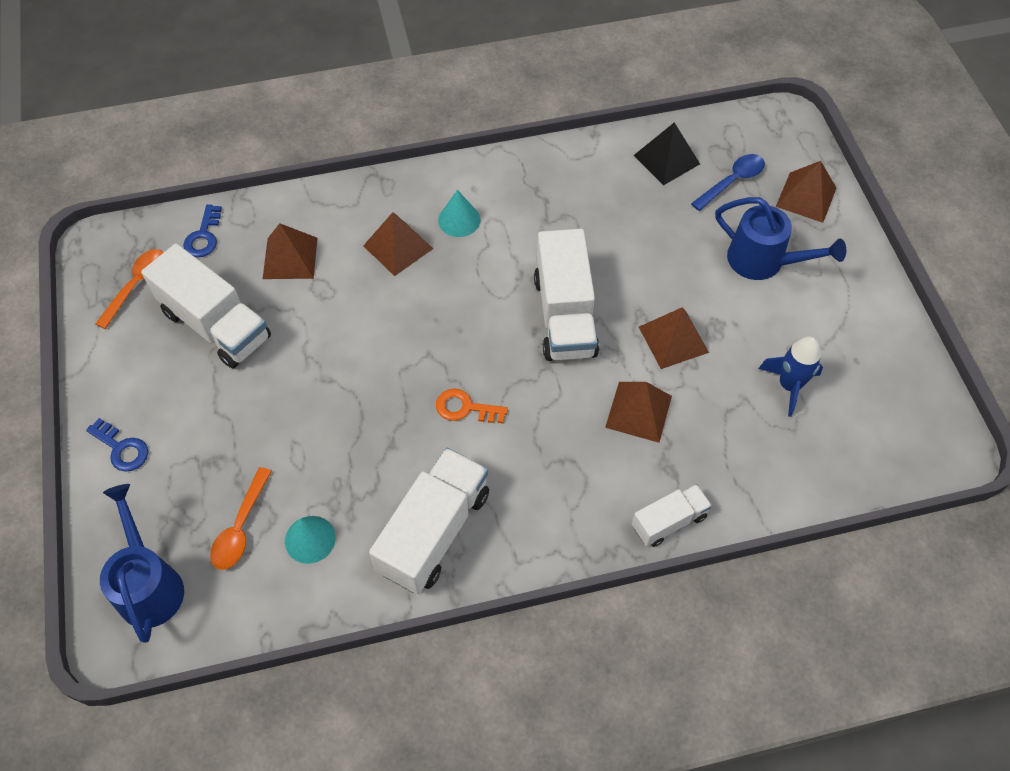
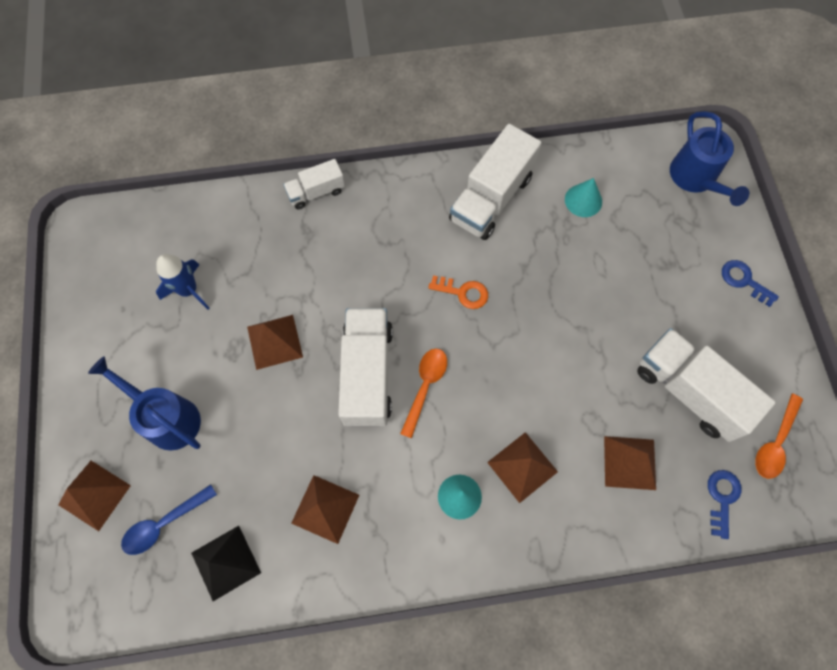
camera: 175 degrees left, 10 degrees up
orange spoon [210,467,272,570] -> orange spoon moved to [400,348,447,438]
brown pyramid [605,382,672,443] -> brown pyramid moved to [291,475,359,544]

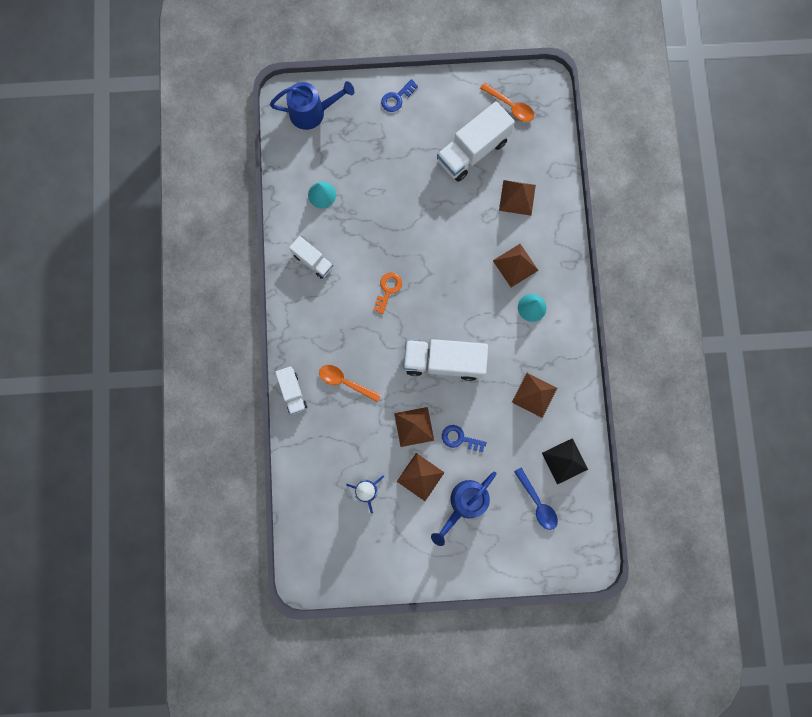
camera: 85 degrees left, 10 degrees up
brown pyramid [59,461,131,531] -> brown pyramid moved to [396,453,445,501]
orange spoon [400,348,447,438] -> orange spoon moved to [319,365,381,402]
white truck [449,124,542,240] -> white truck [289,236,333,279], size x0.55
blue key [708,470,741,539] -> blue key moved to [442,425,487,452]

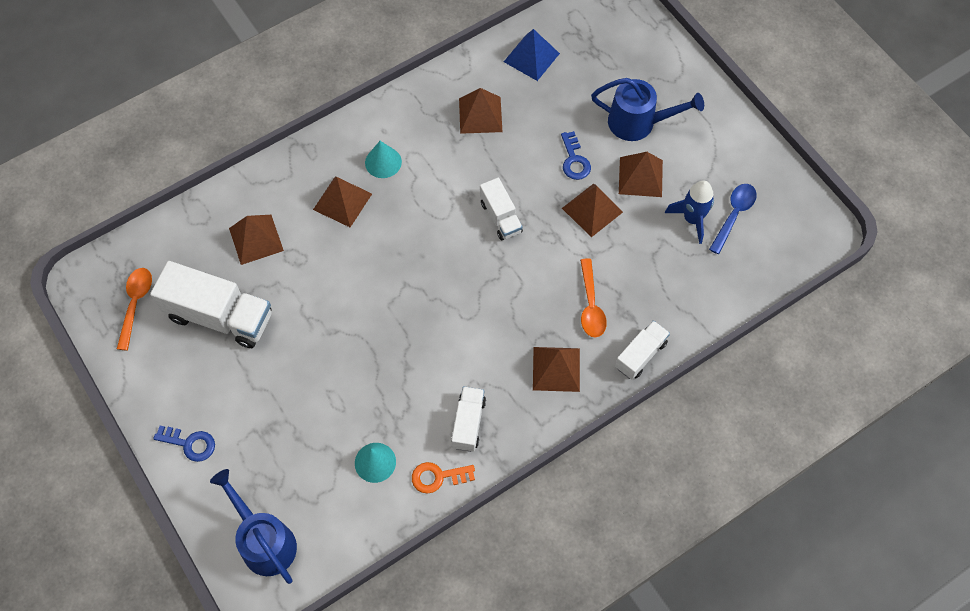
camera: 120 degrees left, 15 degrees down
orange key [374,272,402,314] -> orange key moved to [412,462,475,494]
white truck [404,339,488,381] -> white truck [480,178,523,240], size x0.55
blue spoon [514,468,558,530] -> blue spoon moved to [709,184,757,254]
black pyramid [542,438,588,485] -> blue pyramid [504,29,560,81]
none -> brown pyramid [533,347,580,392]

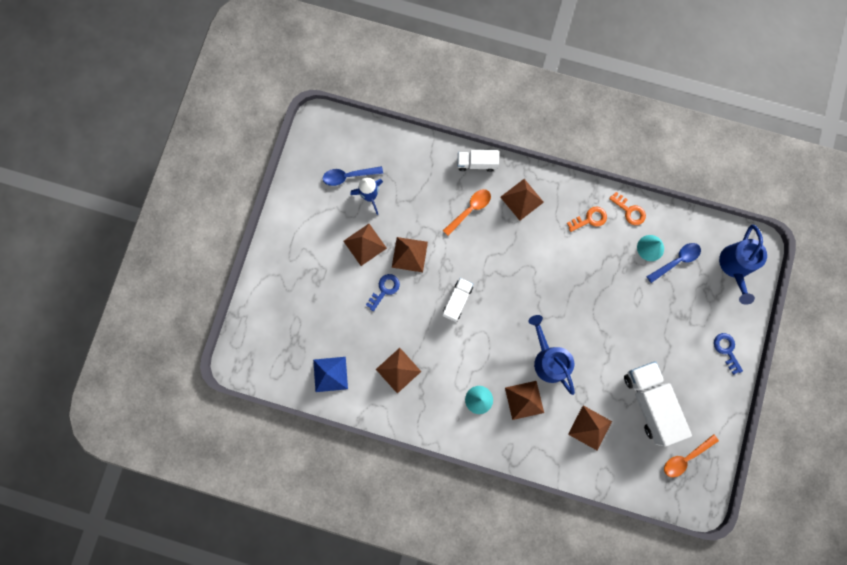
camera: 130 degrees left, 15 degrees up
white truck [451,386,486,452] -> orange key [567,206,607,232]
blue watering can [591,78,704,141] -> blue watering can moved to [529,315,575,395]
none -> blue spoon [647,243,701,283]

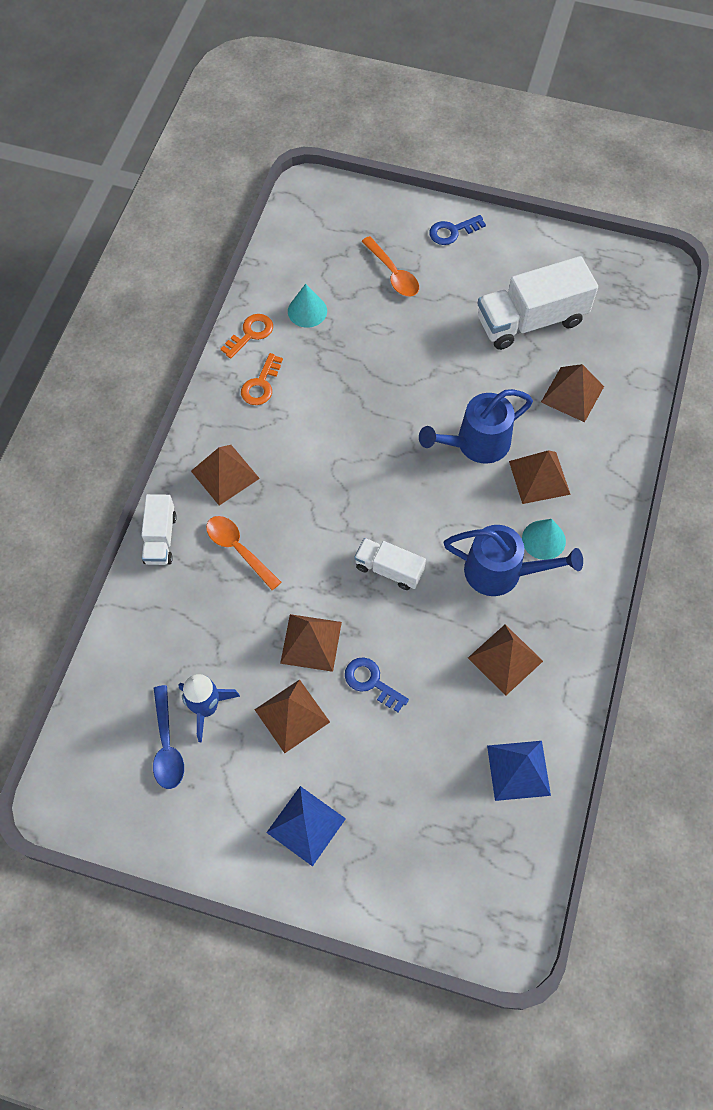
camera: 90 degrees left, 15 degrees down
orange key [567,206,607,232] -> orange key turned 135 degrees counterclockwise [241,353,283,405]
blue spoon [647,243,701,283] -> none
orange spoon [664,434,719,477] -> orange spoon moved to [361,236,419,296]
blue watering can [719,224,767,305] -> blue watering can moved to [444,525,583,596]
none -> blue pyramid [266,786,346,867]

